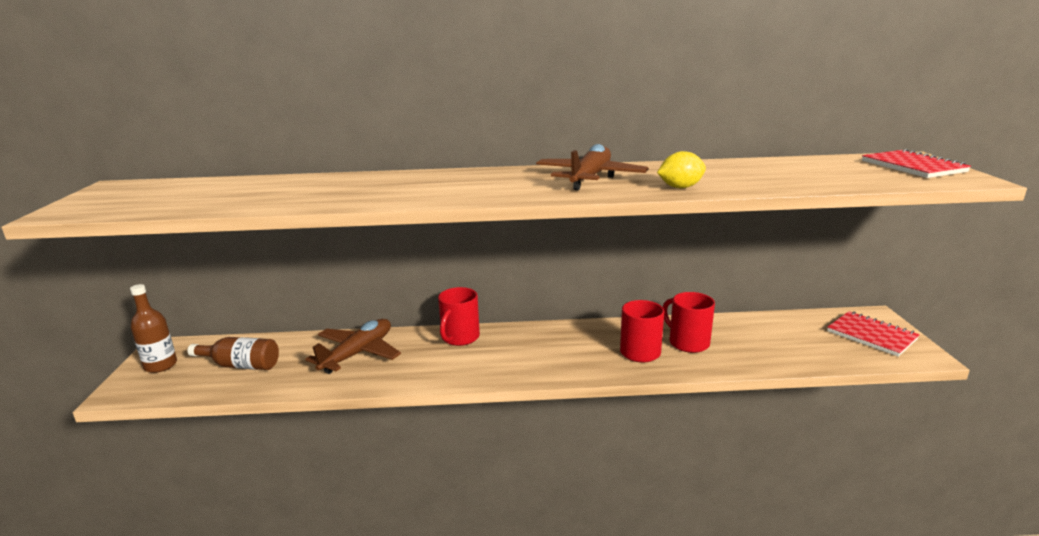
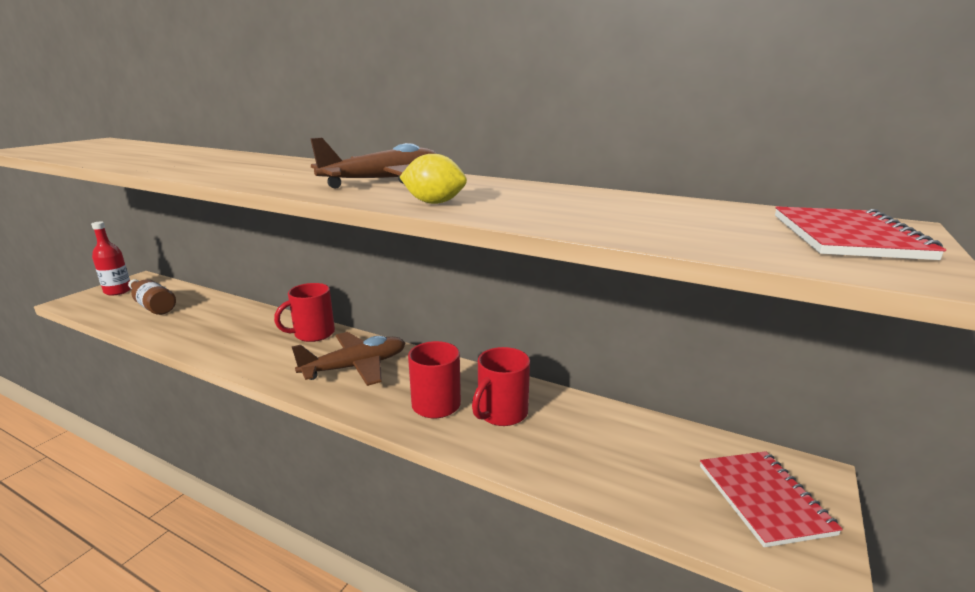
camera: 30 degrees right, 0 degrees up
brown bottle [130,284,177,373] -> red bottle [91,222,131,295]
brown plane [305,319,401,374] -> brown plane moved to [292,332,405,386]
red mug [663,292,715,353] -> red mug turned 135 degrees counterclockwise [472,347,530,426]

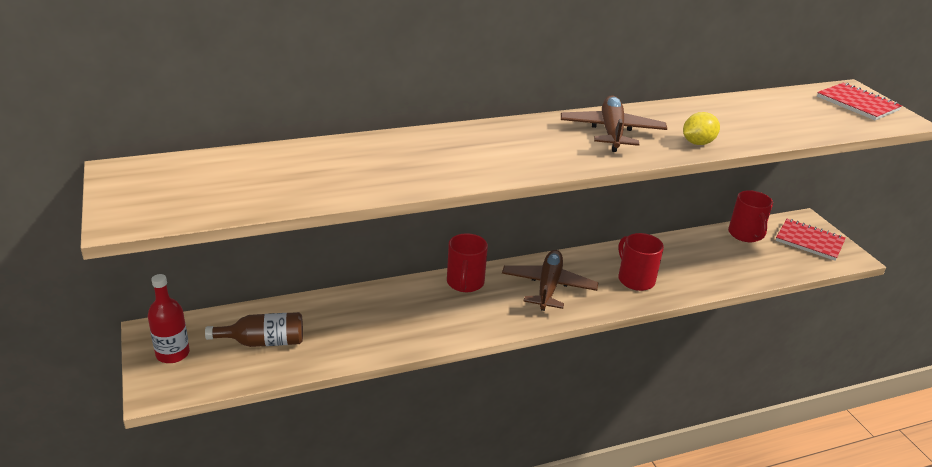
camera: 50 degrees left, 10 degrees up
red mug [472,347,530,426] -> red mug moved to [728,190,773,242]

